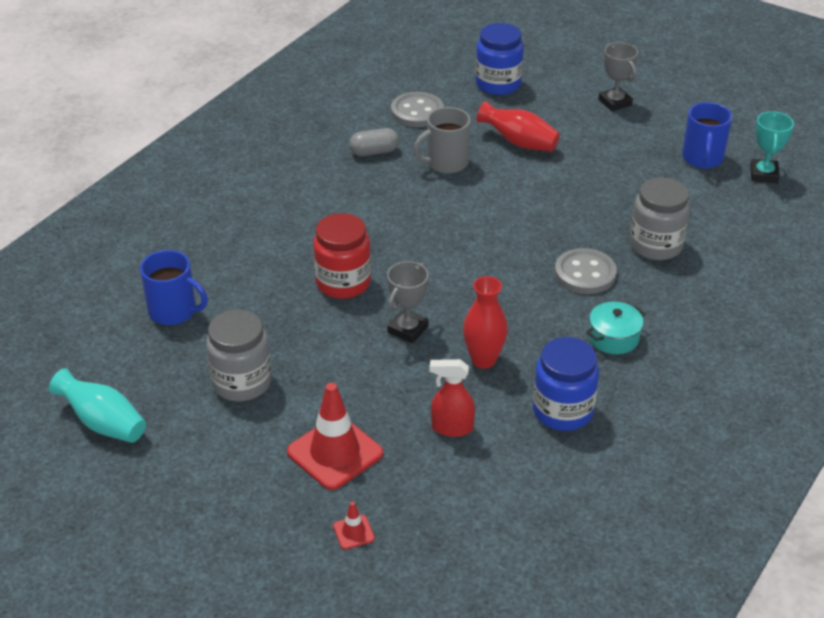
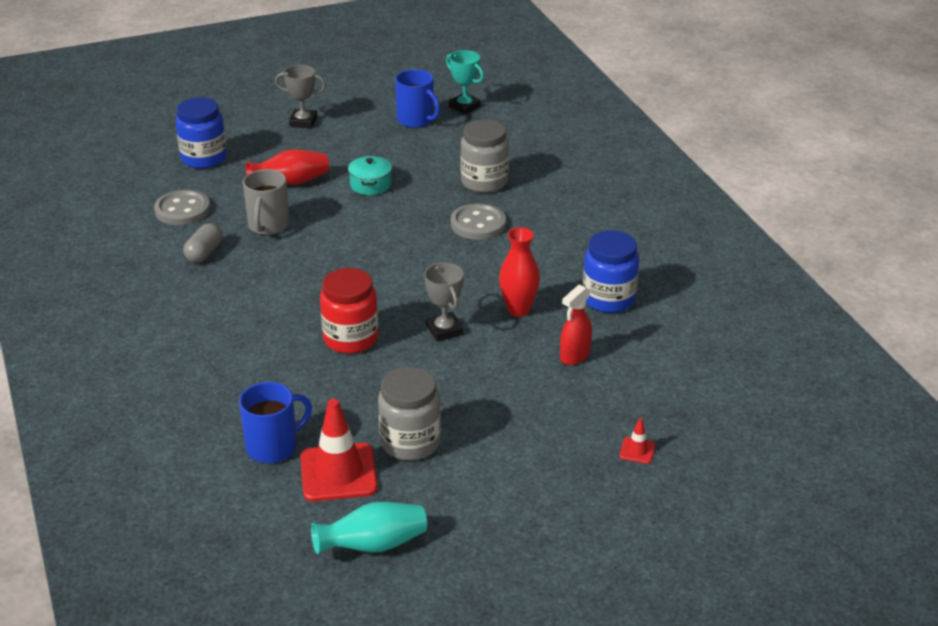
camera: 55 degrees left, 5 degrees down
red traffic cone [287,383,383,490] -> red traffic cone moved to [301,399,378,502]
turquoise pot [586,302,645,354] -> turquoise pot moved to [348,156,392,195]

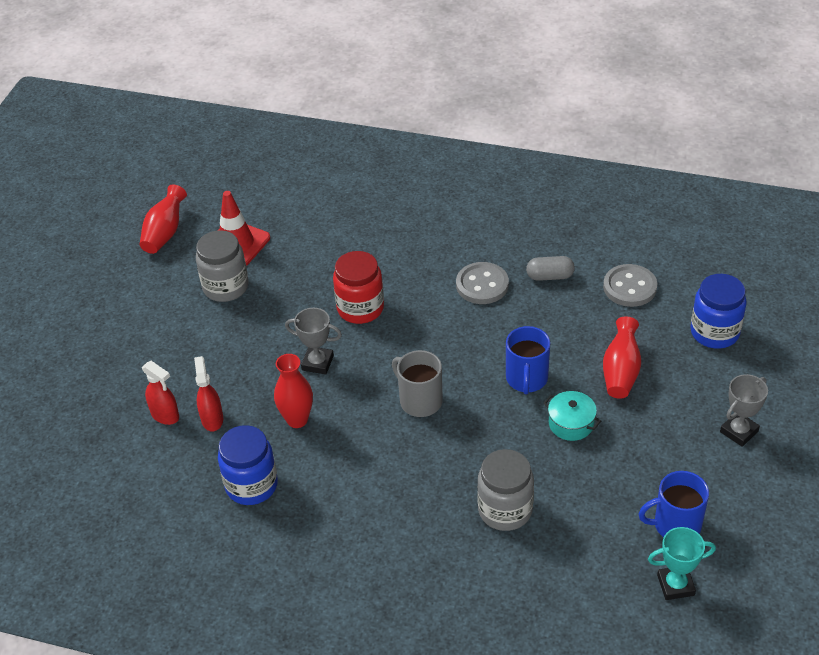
camera: 130 degrees right, 10 degrees up
grey capsule [183,223,222,263] -> grey capsule turned 60 degrees counterclockwise [526,256,575,281]
blue mug [239,382,312,463] -> blue mug moved to [506,326,550,395]
grey mug [243,169,290,235] -> grey mug moved to [392,350,443,417]
turquoise vase [311,502,427,554] -> red vase [140,184,187,254]
grey button [451,203,506,240] -> grey button moved to [456,262,509,304]
red traffic cone [619,418,655,464] -> none
none -> red spray bottle [142,361,179,425]

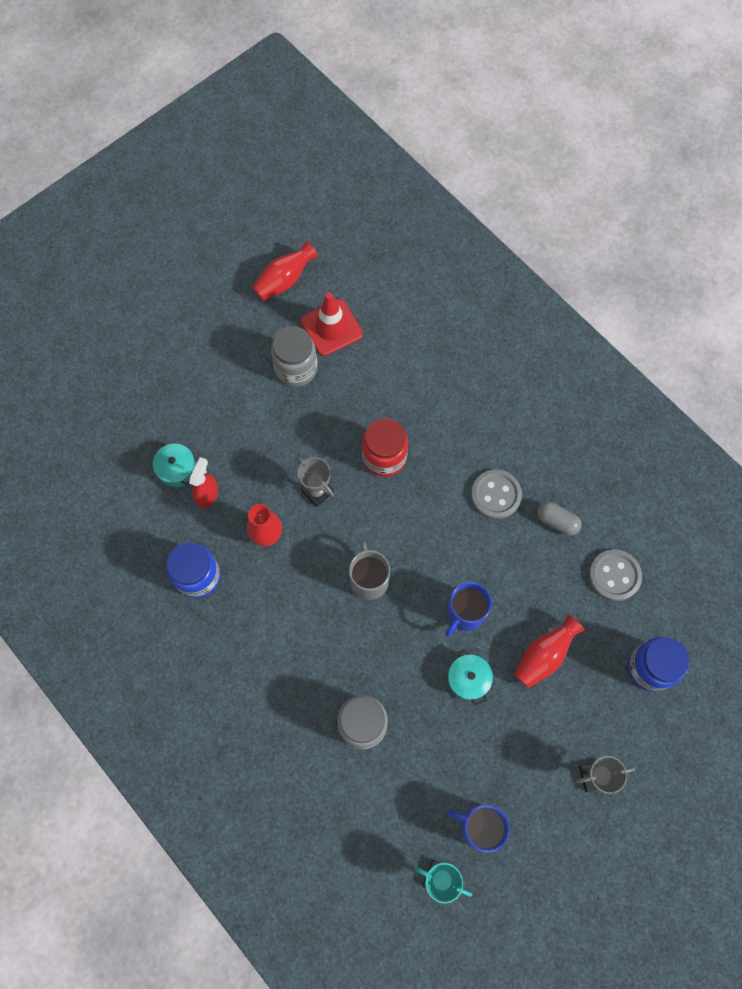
camera: 30 degrees right, 25 degrees up
red spray bottle [142,361,179,425] -> turquoise pot [153,443,196,487]

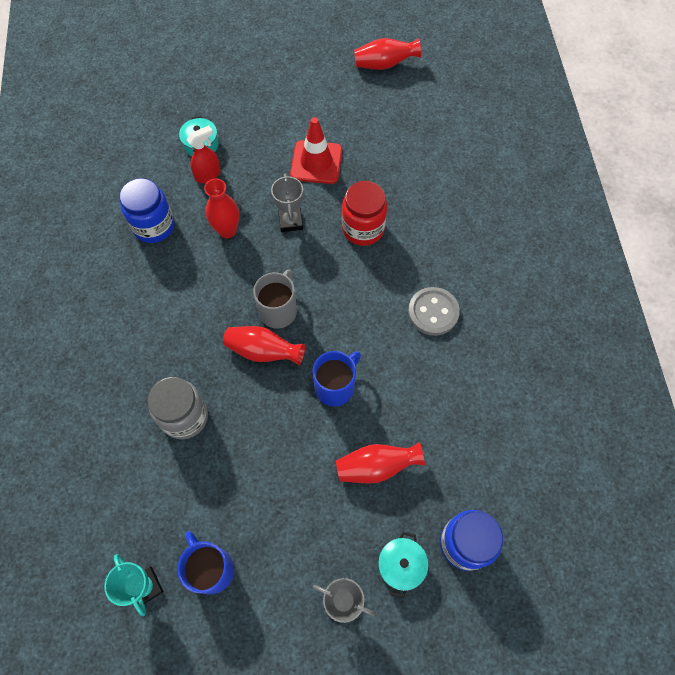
camera: 35 degrees right, 5 degrees down
grey jar [271,326,317,387] -> none
red traffic cone [301,292,363,356] -> red traffic cone moved to [290,117,342,184]
blue mug [445,582,492,637] -> blue mug turned 150 degrees clockwise [313,351,361,406]
turquoise pot [448,649,493,706] -> turquoise pot moved to [378,532,428,598]
grey capsule [537,501,582,536] -> none
grey button [589,549,642,601] -> none
none -> red vase [223,326,305,365]

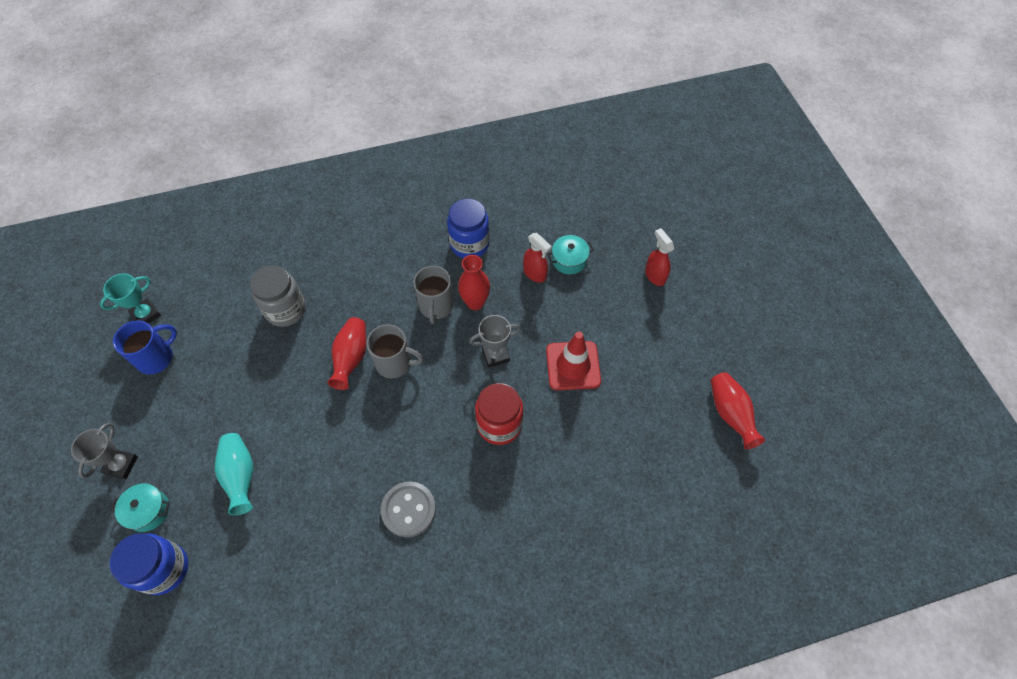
camera: 80 degrees right, 5 degrees down
blue mug [313,351,361,406] -> none
red vase [336,442,425,483] -> turquoise vase [215,433,253,515]
none -> grey mug [413,266,454,324]
none -> red spray bottle [645,228,674,286]

